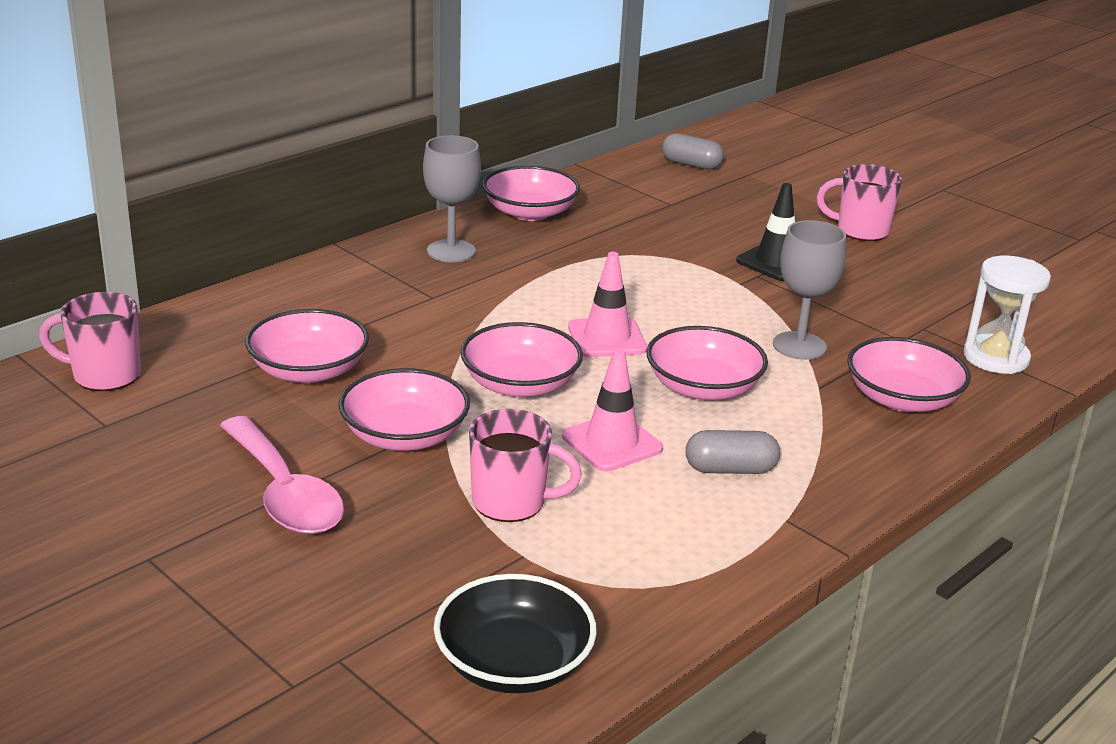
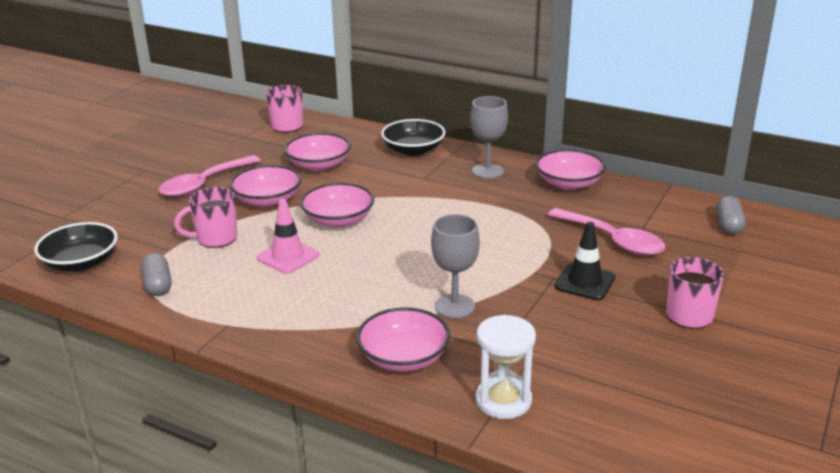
camera: 75 degrees right, 0 degrees up
pink mug [469,409,582,522] -> pink mug turned 75 degrees clockwise [174,187,238,248]
pink traffic cone [568,252,647,357] -> none
pink bowl [646,326,768,401] -> none
grey capsule [686,430,780,474] -> grey capsule moved to [141,253,172,296]
none -> black bowl [381,119,445,156]
none -> pink spoon [547,208,665,256]

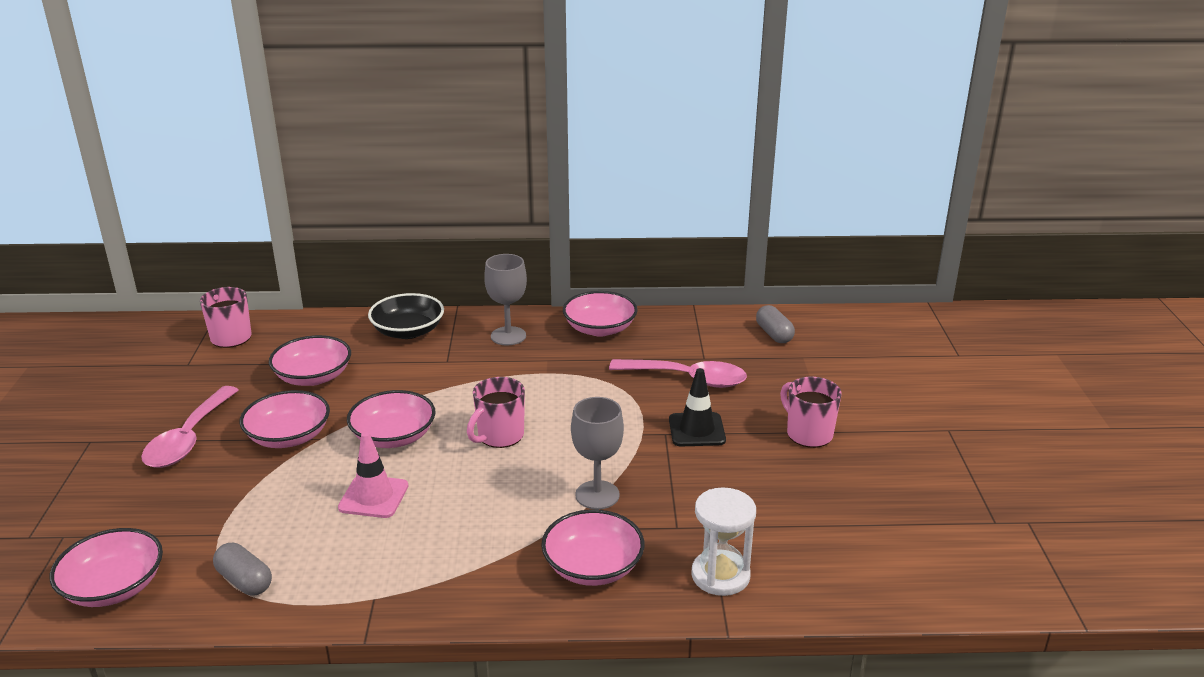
camera: 30 degrees left, 0 degrees up
black bowl [34,222,118,271] -> pink bowl [50,528,163,607]
pink mug [174,187,238,248] -> pink mug moved to [467,377,525,448]

